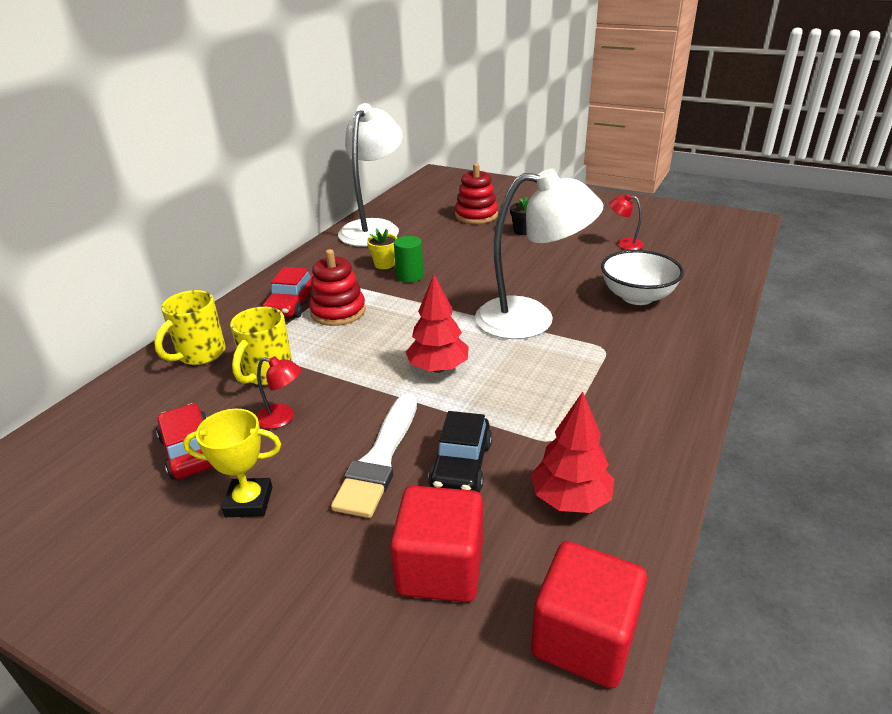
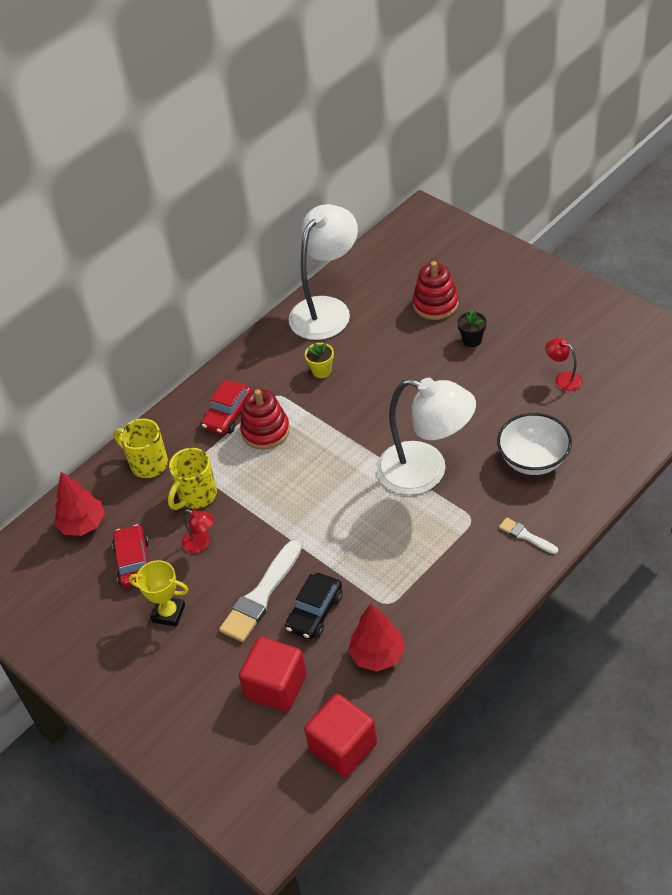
camera: 20 degrees right, 15 degrees up
yellow mug [154,290,226,365] -> yellow mug turned 75 degrees clockwise [114,418,168,478]
green cylinder [394,236,424,283] -> none
red tree [406,274,469,373] -> red tree moved to [54,472,105,536]
none -> white brush [499,517,558,554]

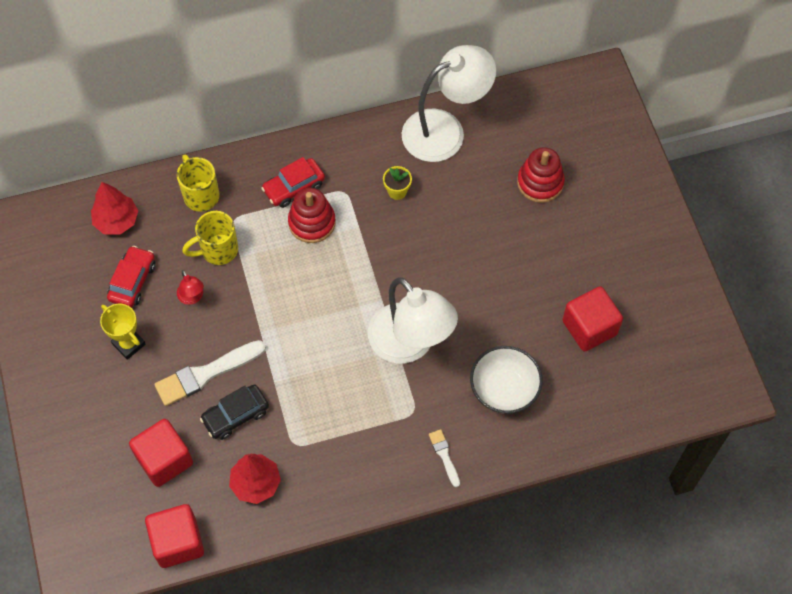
camera: 25 degrees right, 15 degrees up
black flower pot [457,310,487,347] -> none
red lamp [546,338,582,391] -> red cube [563,286,623,352]

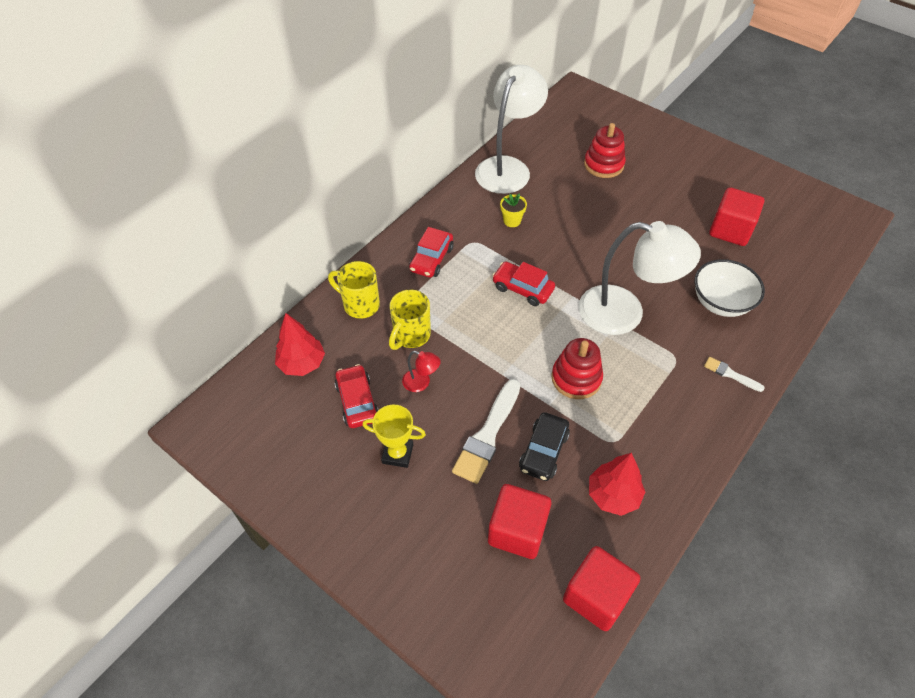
camera: 35 degrees left, 10 degrees down
red stacking toy [288,188,336,243] -> red stacking toy moved to [551,338,603,399]
none -> red car [492,261,555,306]

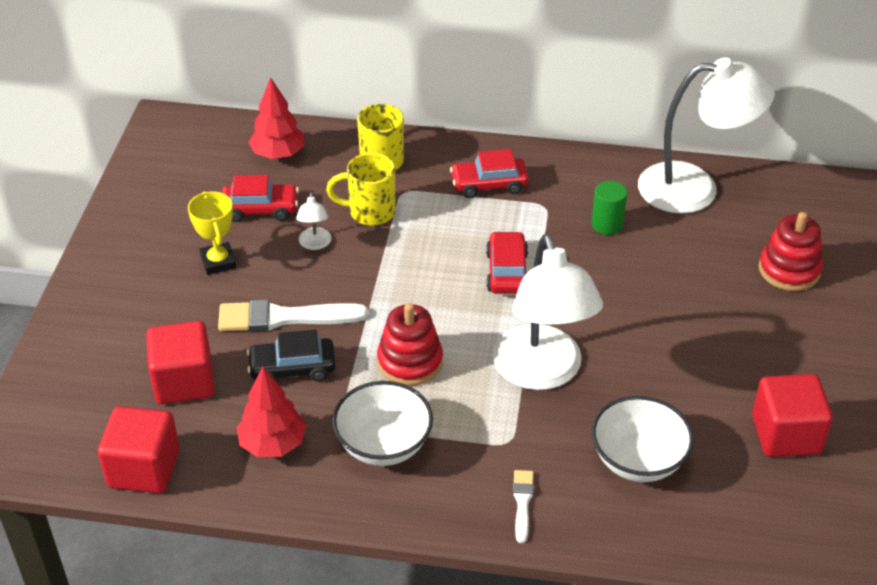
camera: 60 degrees right, 10 degrees down
red car [335,364,378,428] -> red car turned 45 degrees clockwise [221,175,299,222]
red lamp [402,351,441,392] -> white lamp [296,192,332,250]
yellow flower pot [500,194,527,227] -> green cylinder [591,181,627,235]
none -> white bowl [332,381,433,466]

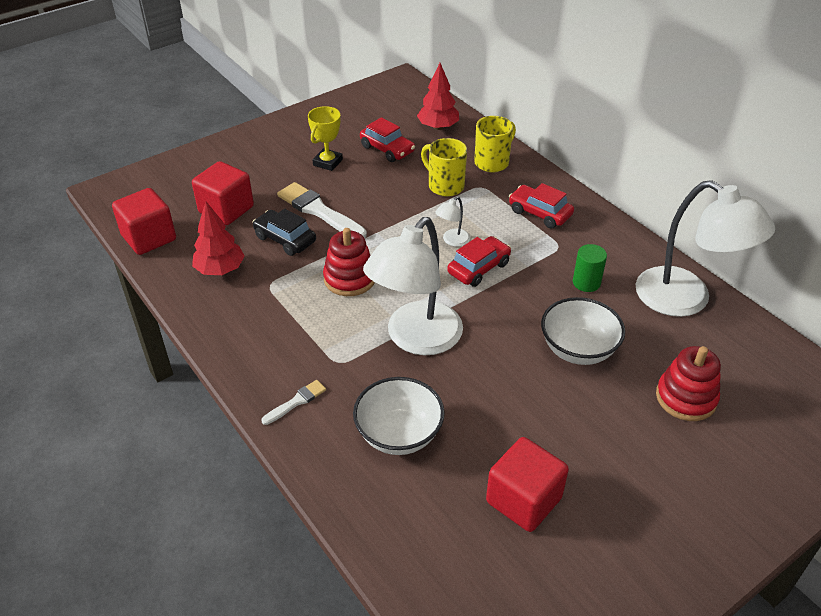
camera: 45 degrees right, 0 degrees up
white lamp [296,192,332,250] -> white lamp moved to [435,197,470,247]
white bowl [332,381,433,466] -> white bowl moved to [541,297,625,365]

